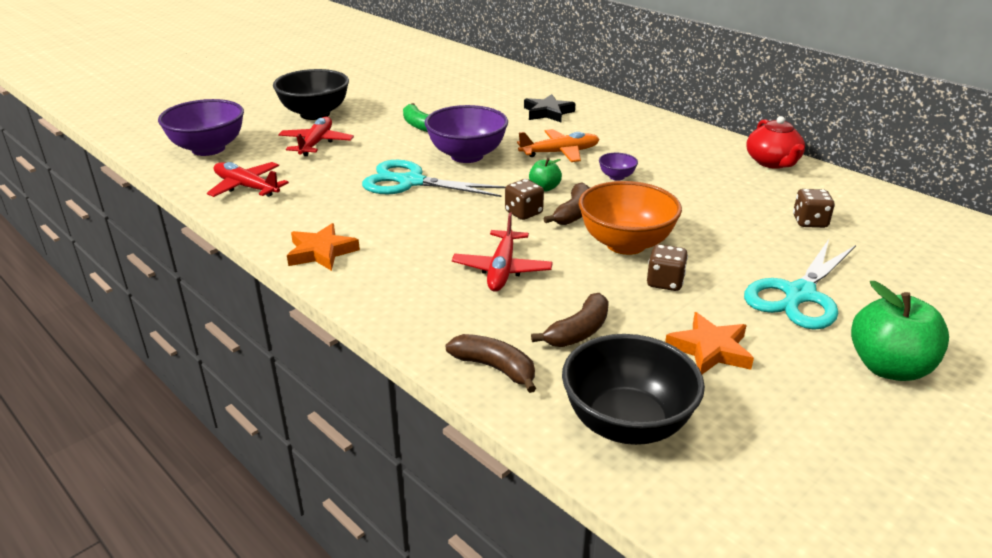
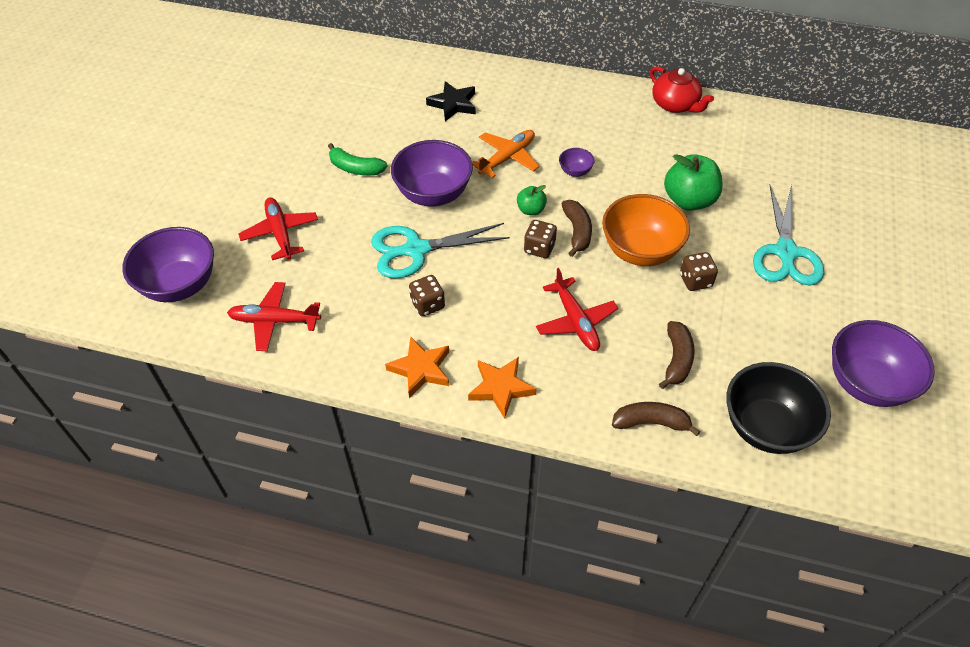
camera: 30 degrees left, 20 degrees up
black bowl [273,69,349,120] -> none
orange star [665,312,754,374] -> orange star moved to [468,357,536,419]
brown dice [793,189,835,228] -> brown dice moved to [409,275,445,316]
green apple [851,281,949,381] -> green apple moved to [664,154,723,211]
none -> purple bowl [832,320,935,407]

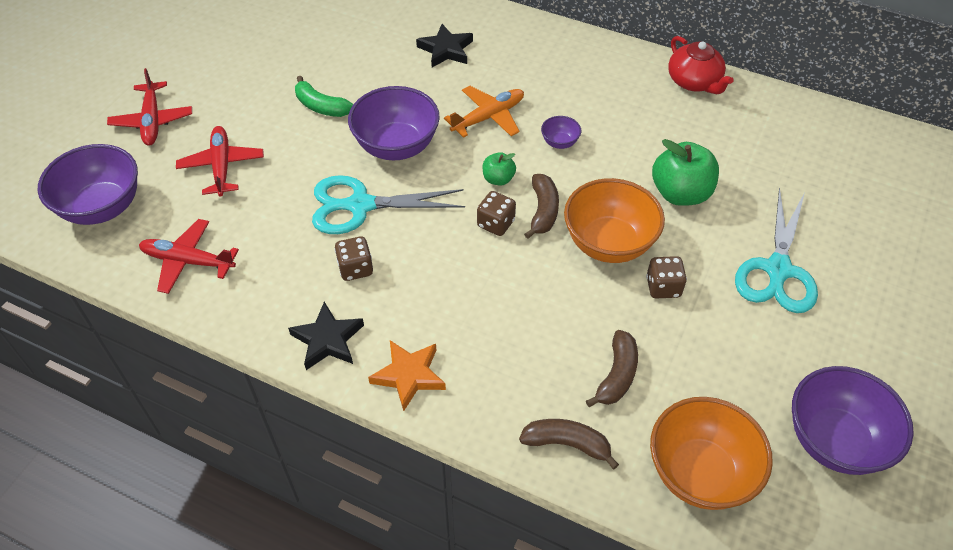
camera: 10 degrees right, 0 degrees up
orange star [385,336,449,398] -> black star [288,302,364,370]
red plane [536,268,618,351] -> red plane moved to [107,68,192,146]
black bowl [726,362,831,454] -> orange bowl [650,397,773,510]

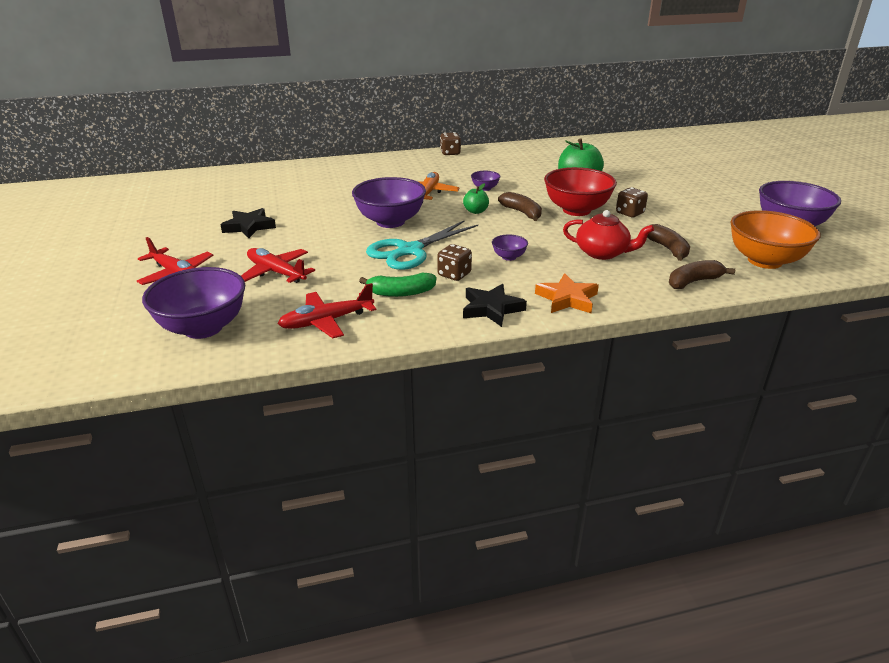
camera: 40 degrees left, 20 degrees down
green banana [295,76,353,117] -> green banana moved to [359,273,436,297]
black star [416,24,473,67] -> black star moved to [221,208,276,238]
brown dice [477,191,516,236] -> brown dice moved to [440,132,461,155]
orange bowl [564,178,665,263] -> red bowl [544,167,617,216]
red teapot [668,36,734,94] -> red teapot moved to [563,210,654,260]
turquoise scissors [735,187,818,313] -> none
none -> purple bowl [492,234,528,261]

